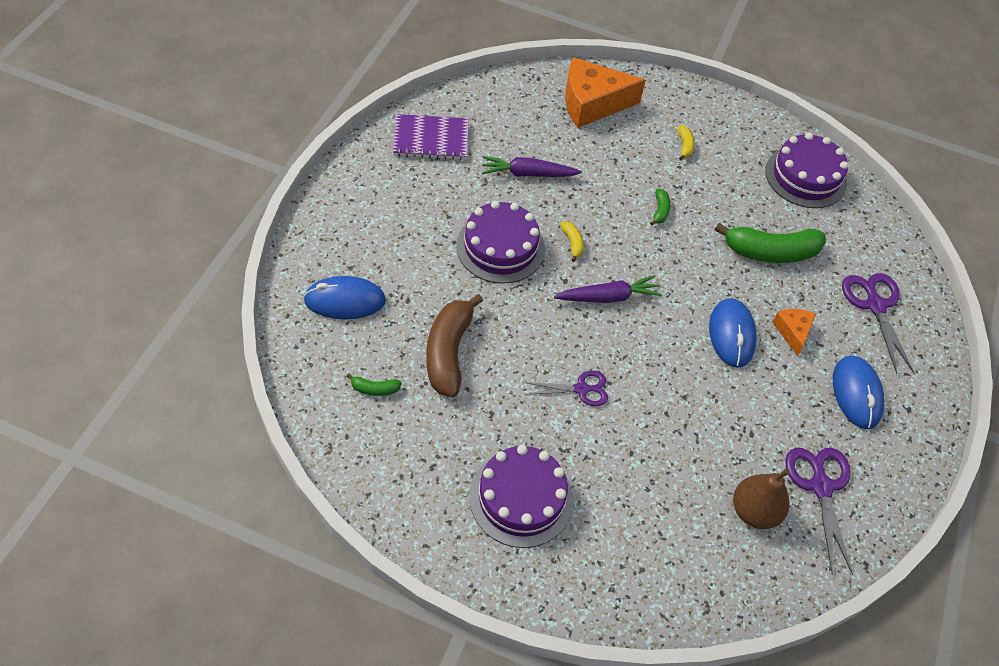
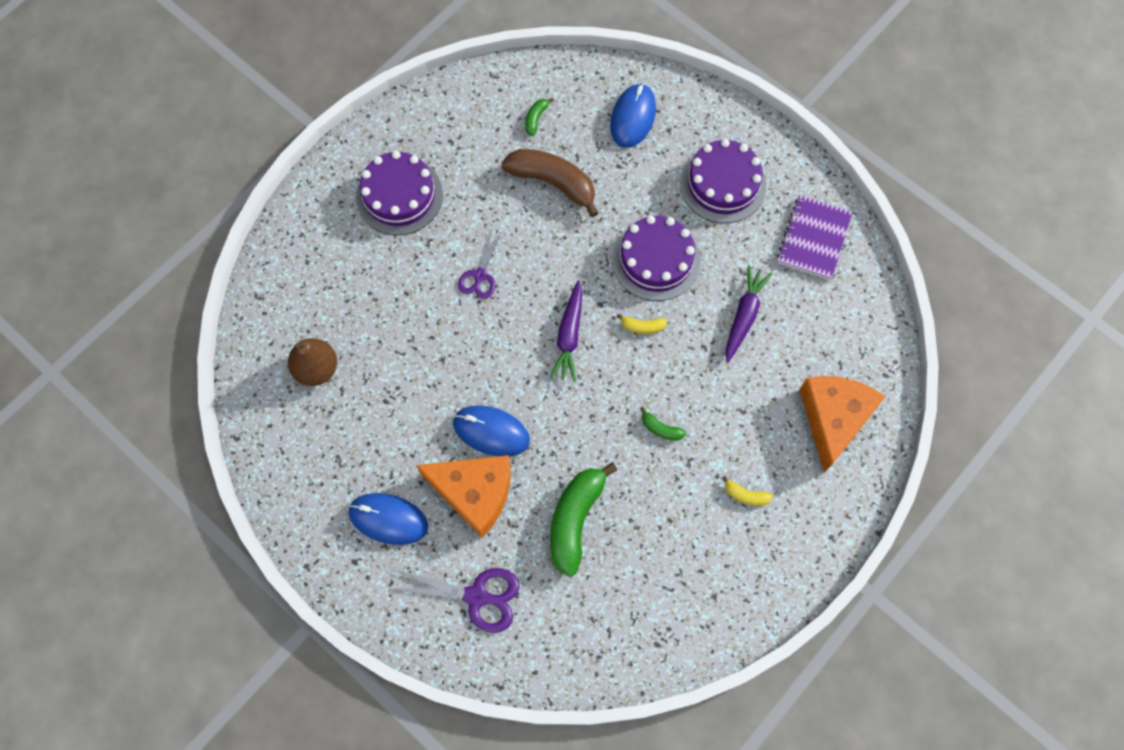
camera: 115 degrees right, 15 degrees up
purple cake [765,133,848,208] -> purple cake moved to [680,139,766,223]
orange cheese [773,309,816,356] -> orange cheese [416,455,510,538], size x1.98
purple scissors [785,448,853,575] -> none

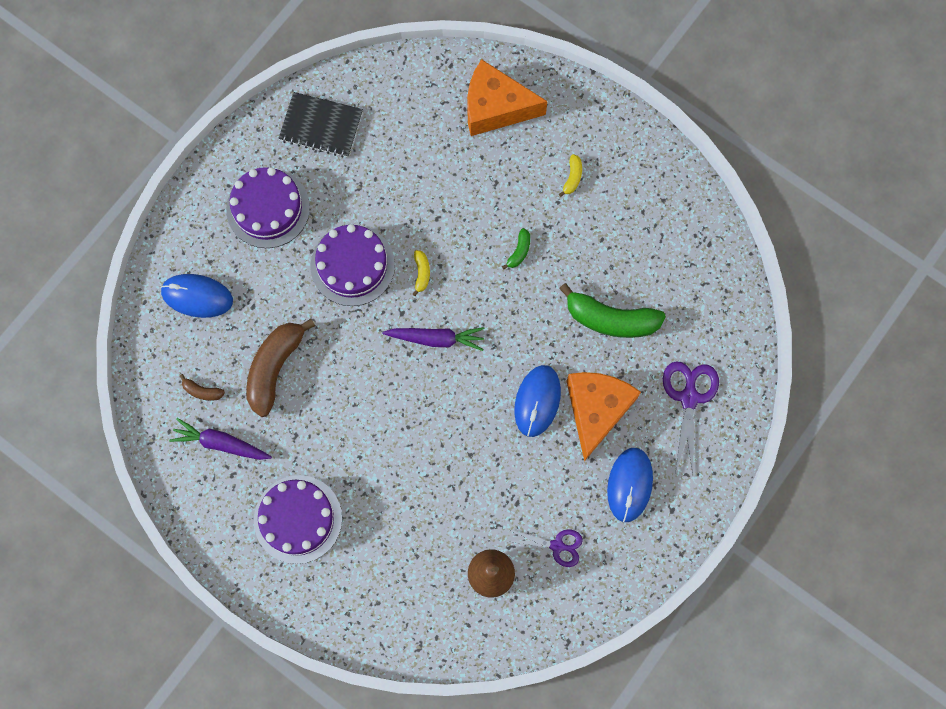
camera: 95 degrees left, 5 degrees up
purple scissors [458,229,502,299] -> purple scissors moved to [507,529,583,567]
green banana [525,97,554,136] -> brown banana [180,374,225,401]
purple carrot [726,265,772,363] -> purple carrot moved to [169,418,272,460]
purple notebook [777,195,853,280] -> black notebook [278,92,363,158]

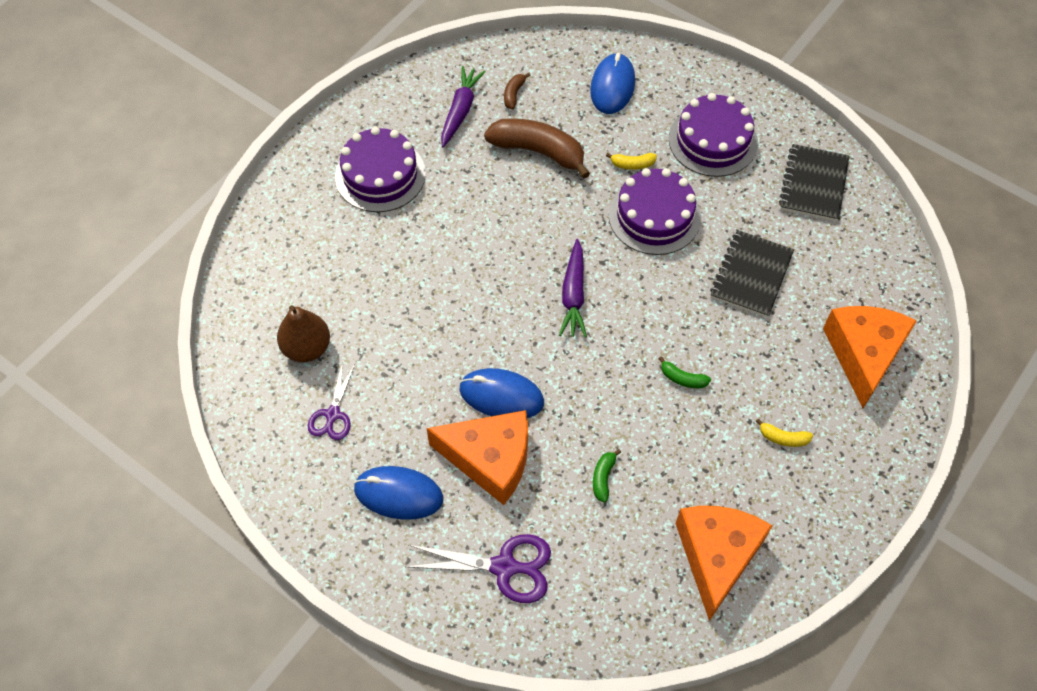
camera: 90 degrees right, 15 degrees down
yellow banana [413,250,430,296] -> yellow banana moved to [606,153,657,170]
green banana [559,283,666,338] -> green banana [593,449,621,502], size x0.44
none -> orange cheese [675,506,772,621]
none -> black notebook [710,230,794,318]

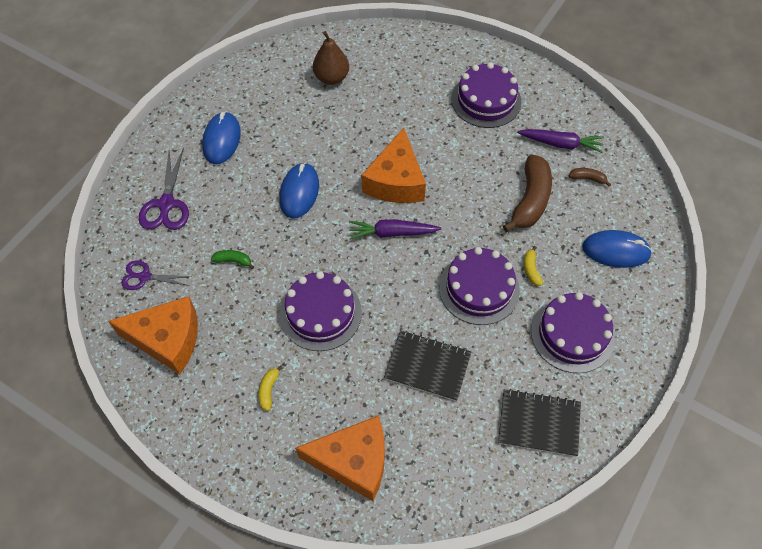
camera: 85 degrees right, 0 degrees up
purple scissors [308,362,355,440] -> purple scissors moved to [121,260,191,290]
orange cheese [427,410,528,505] -> orange cheese moved to [362,128,426,203]
green banana [659,356,711,388] -> purple cake [280,271,362,351]

